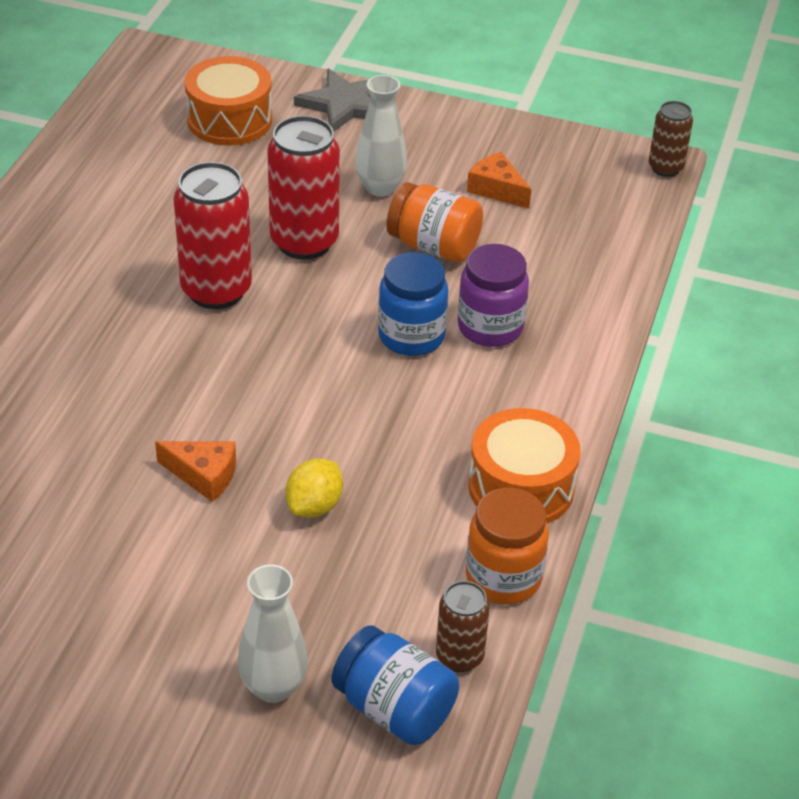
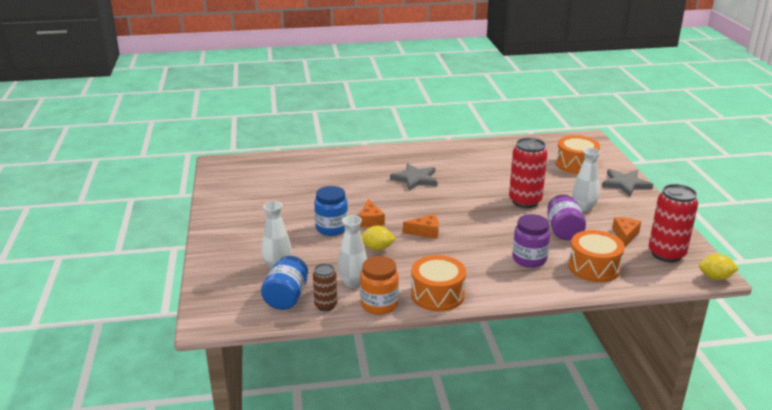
camera: 65 degrees right, 15 degrees down
red can [174,162,252,309] -> red can moved to [649,184,698,262]
blue jar [378,252,448,356] -> blue jar moved to [314,186,348,236]
orange jar [386,182,483,262] -> purple jar [547,194,586,240]
brown can [649,101,693,177] -> yellow lemon [699,254,739,280]
none -> white vase [338,215,367,288]
none -> grey star [390,163,438,191]
none -> orange cheese [403,214,439,239]
none -> orange drum [568,230,625,282]

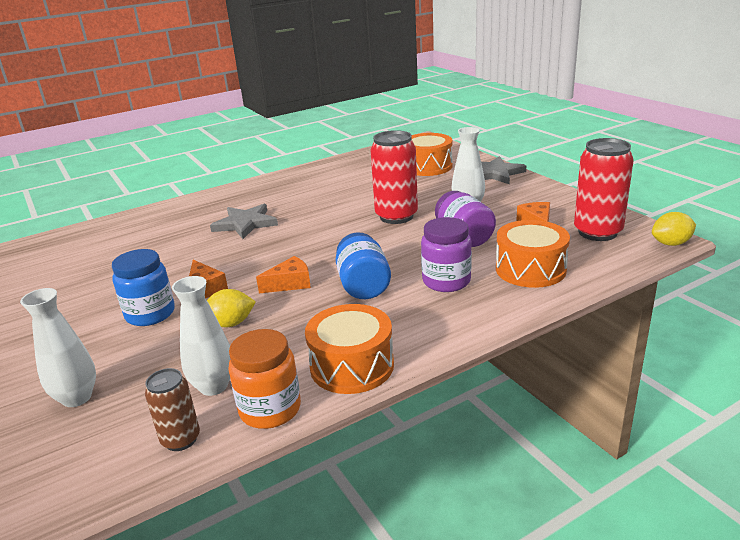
camera: 20 degrees left, 0 degrees up
blue jar [261,256,308,310] -> blue jar moved to [336,232,391,299]

